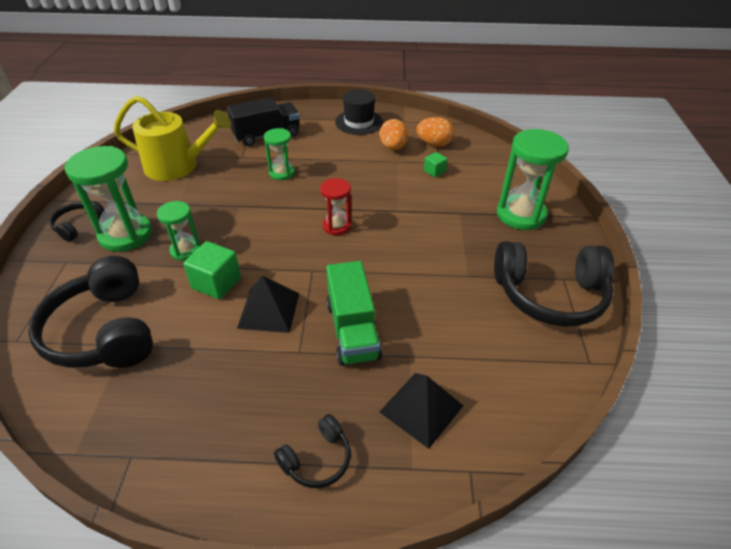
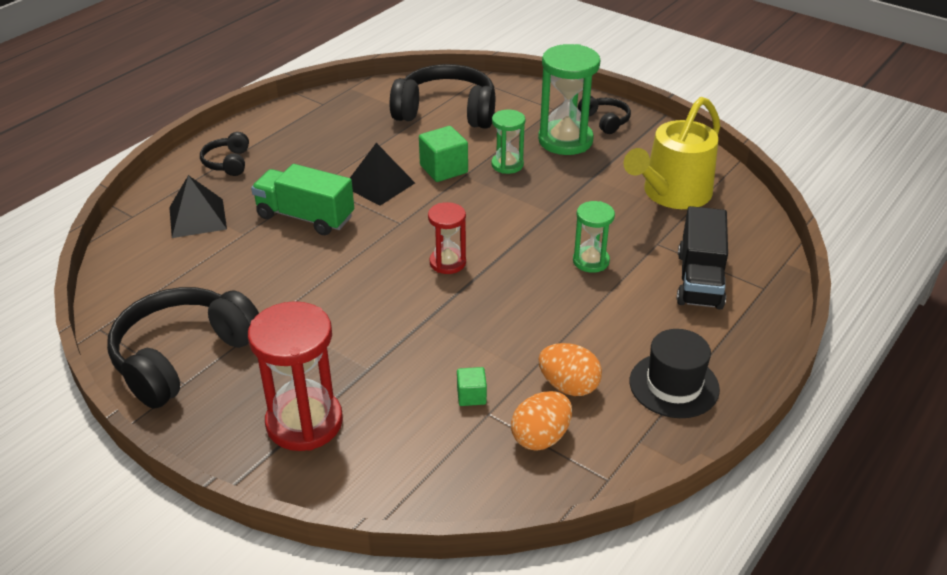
camera: 125 degrees right, 5 degrees down
green hourglass [497,129,569,230] -> red hourglass [248,301,343,451]

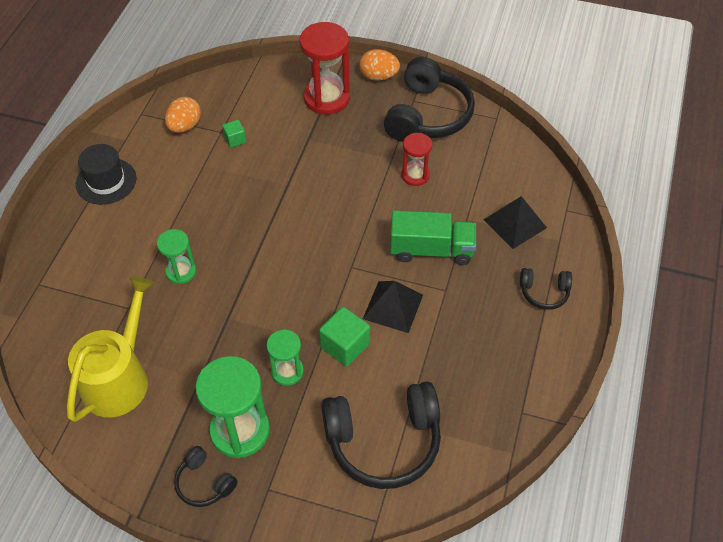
camera: 160 degrees right, 15 degrees up
black headphones [200,132,249,176] -> black headphones turned 120 degrees clockwise [520,268,572,310]
red hourglass [428,202,466,274] -> red hourglass moved to [401,133,432,186]
orange egg [539,343,602,396] -> orange egg moved to [359,49,400,81]
black truck [677,206,728,310] -> none

